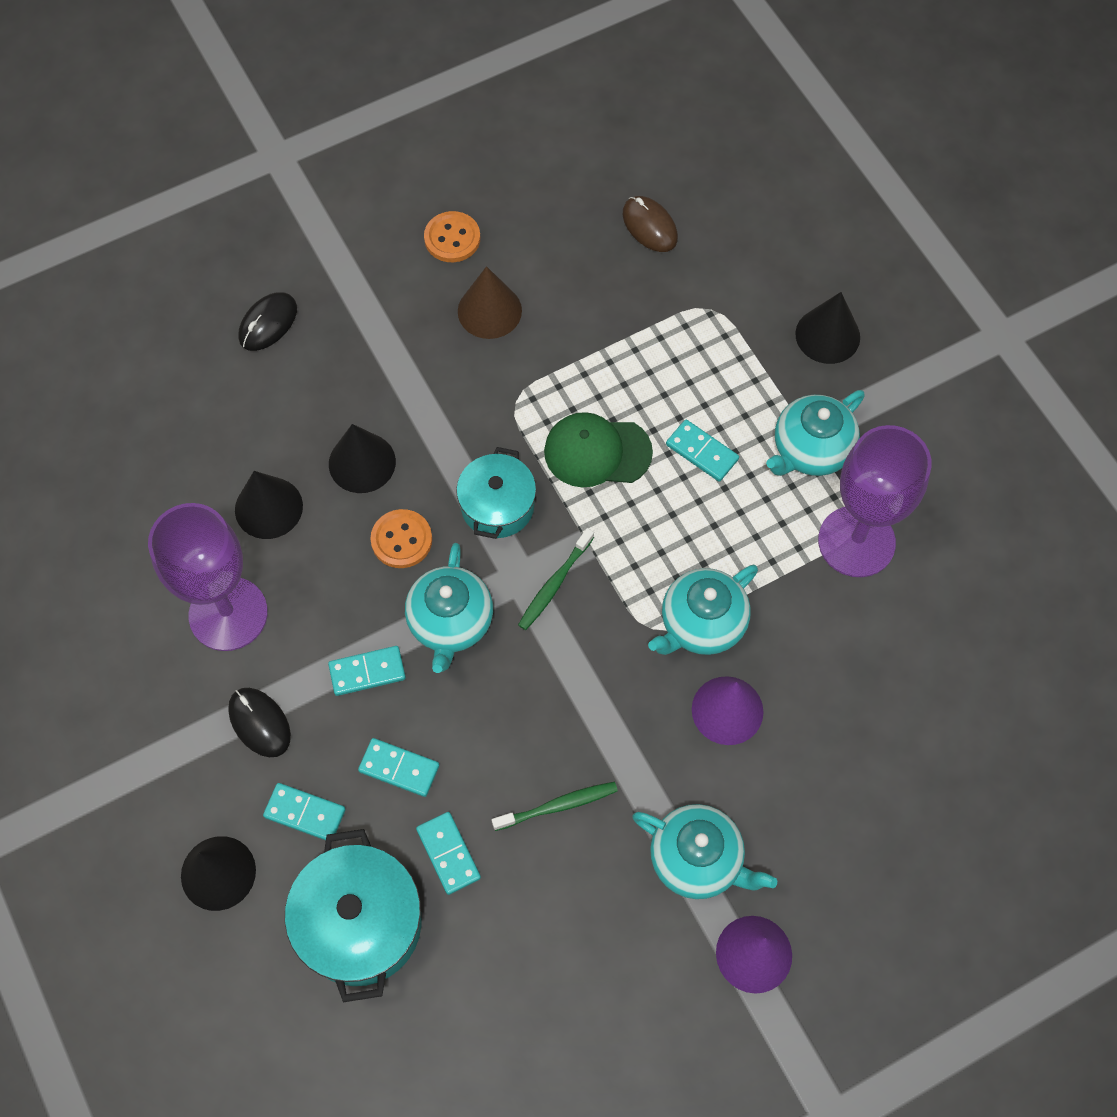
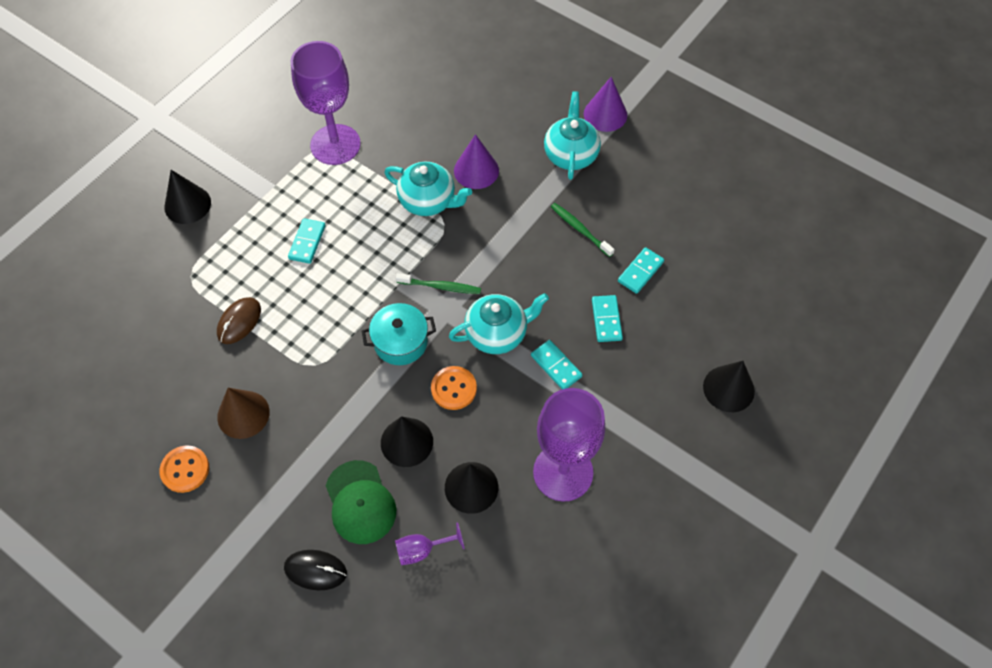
camera: 115 degrees left, 5 degrees down
black mouse [228,688,291,757] -> none
turquoise domino [263,783,346,840] -> none
turquoise pot [285,829,422,1002] -> none
green cap [544,412,653,487] -> green cap moved to [326,460,396,544]
brown mouse [623,196,678,252] -> brown mouse moved to [217,297,261,344]
turquoise teapot [766,390,865,476] -> none
none -> purple goblet [395,522,465,565]

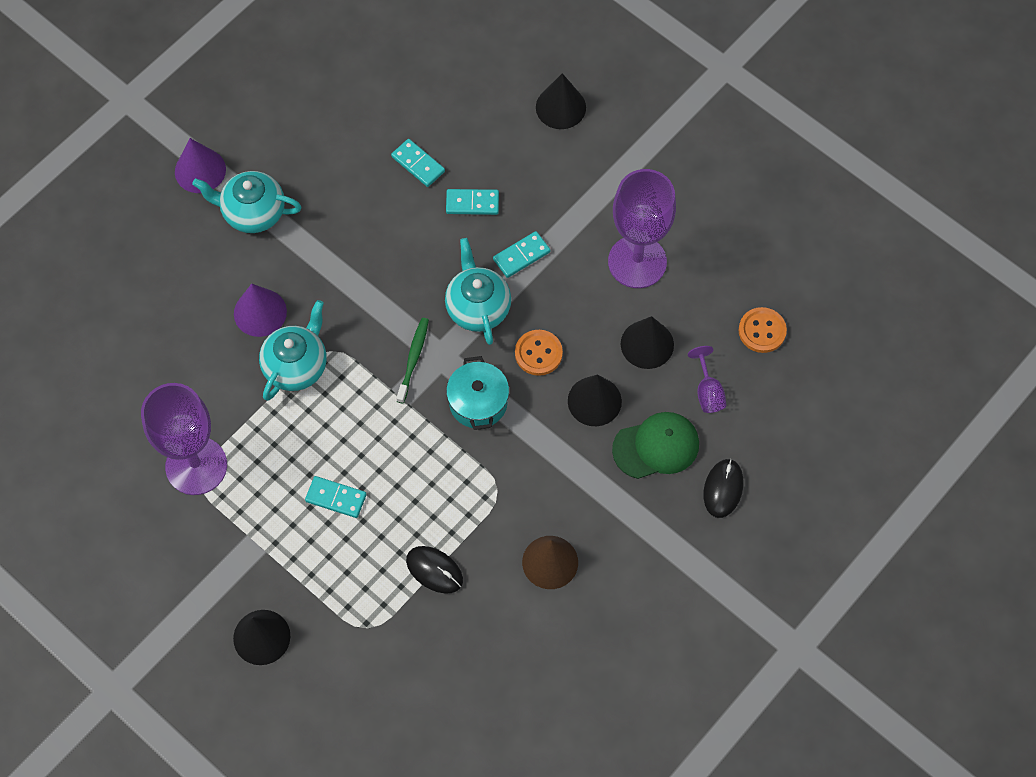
camera: 85 degrees left, 5 degrees up
orange button [160,445,209,493] -> orange button moved to [738,307,787,353]
brown mouse [217,297,261,344] -> black mouse [406,546,463,594]
green toothbrush [551,203,615,257] -> none

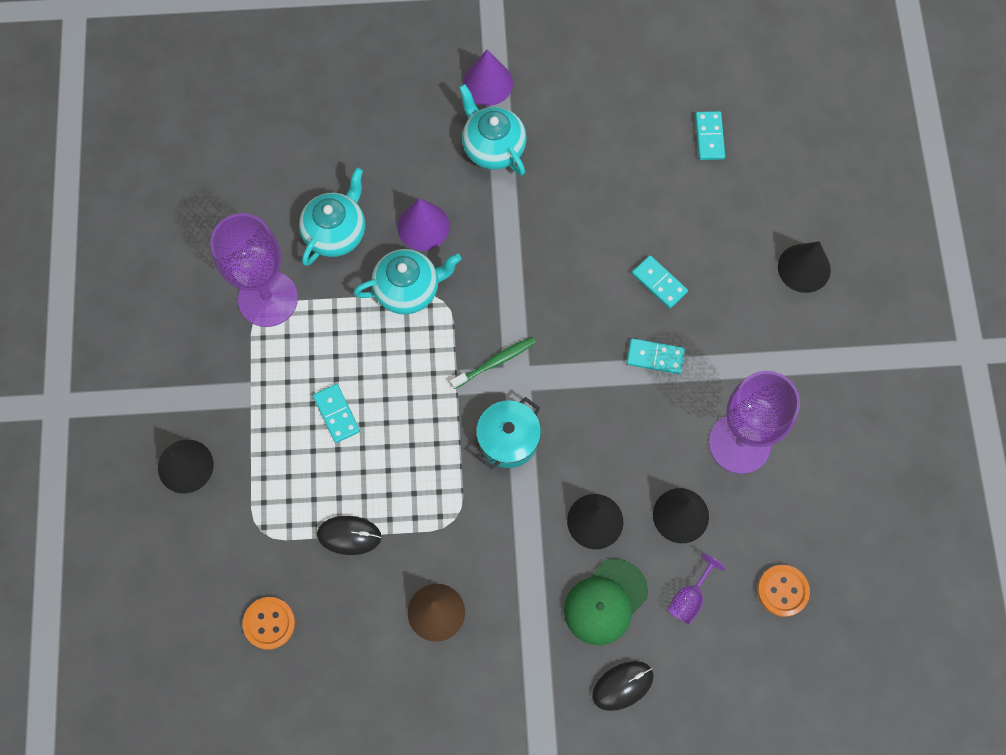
camera: 45 degrees right, 5 degrees up
turquoise domino [391,139,445,187] -> turquoise domino moved to [695,111,725,160]
black mouse [406,546,463,594] -> black mouse turned 75 degrees counterclockwise [317,516,381,555]
turquoise teapot [445,238,511,345] -> turquoise teapot moved to [299,167,365,266]
orange button [515,330,563,376] -> orange button moved to [243,597,295,650]
green cap [612,412,699,479] -> green cap turned 105 degrees clockwise [564,559,648,645]

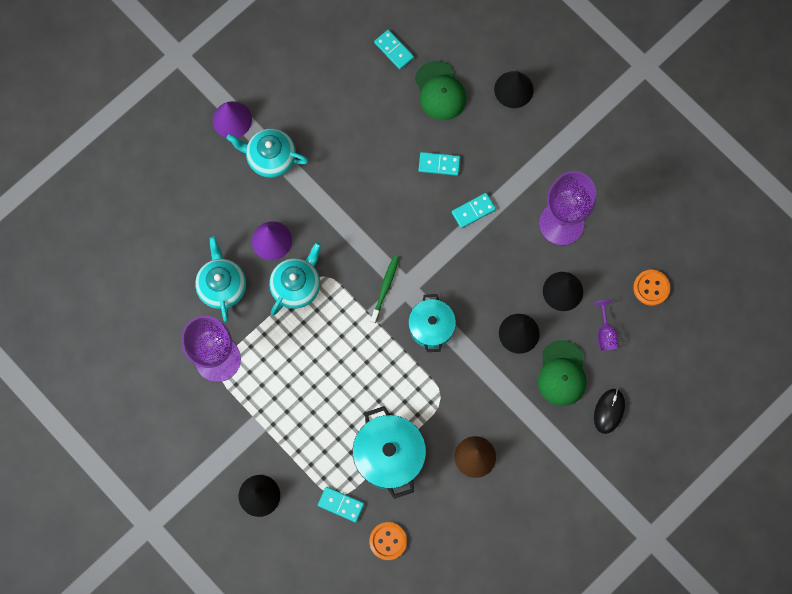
camera: 40 degrees left, 5 degrees up
turquoise domino [313,384,360,443] -> turquoise domino moved to [318,487,364,522]
black mouse [317,516,381,555] -> turquoise pot [352,406,426,499]
none -> green cap [415,61,466,120]

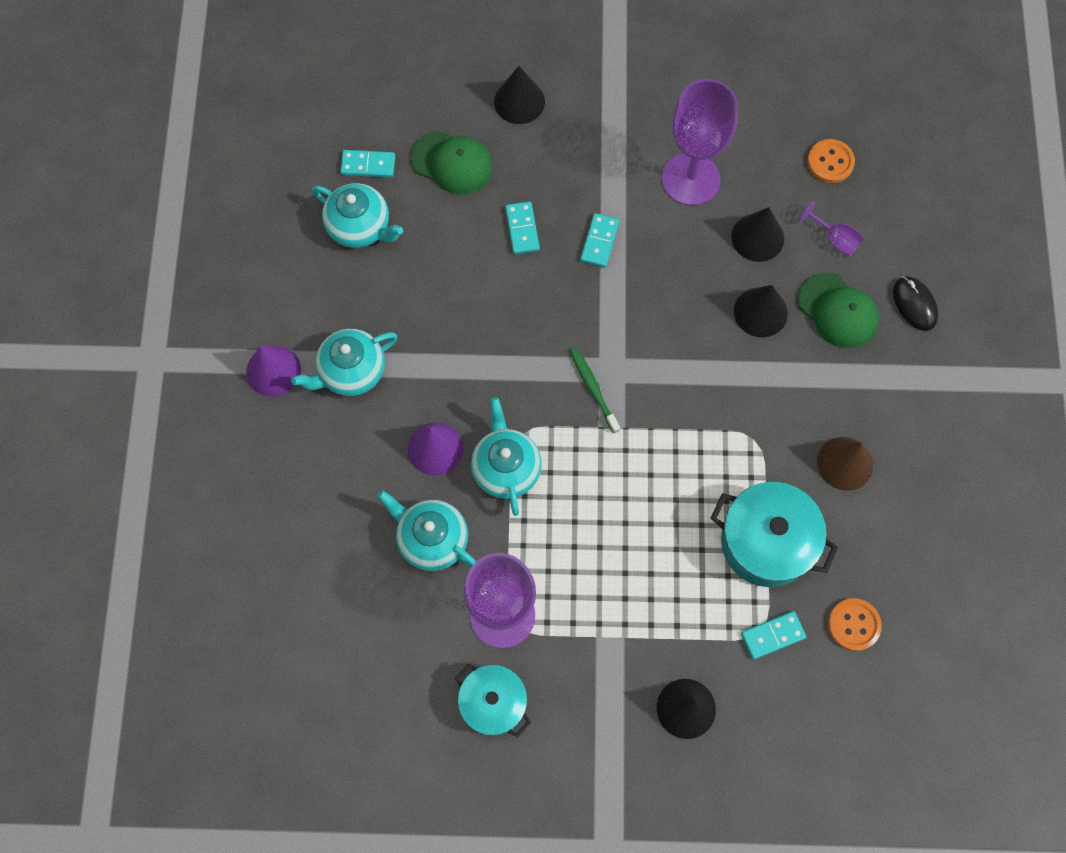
camera: 45 degrees left, 5 degrees down
turquoise pot [408,294,456,352] -> turquoise pot moved to [455,664,531,737]
turquoise domino [418,152,460,176] -> turquoise domino turned 60 degrees counterclockwise [505,201,540,254]
none -> turquoise teapot [312,183,403,248]

